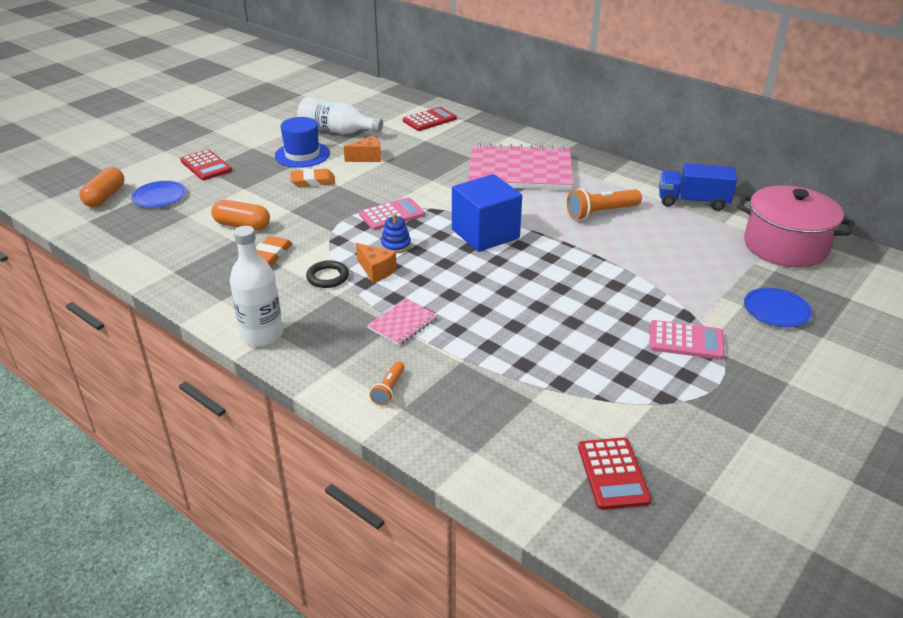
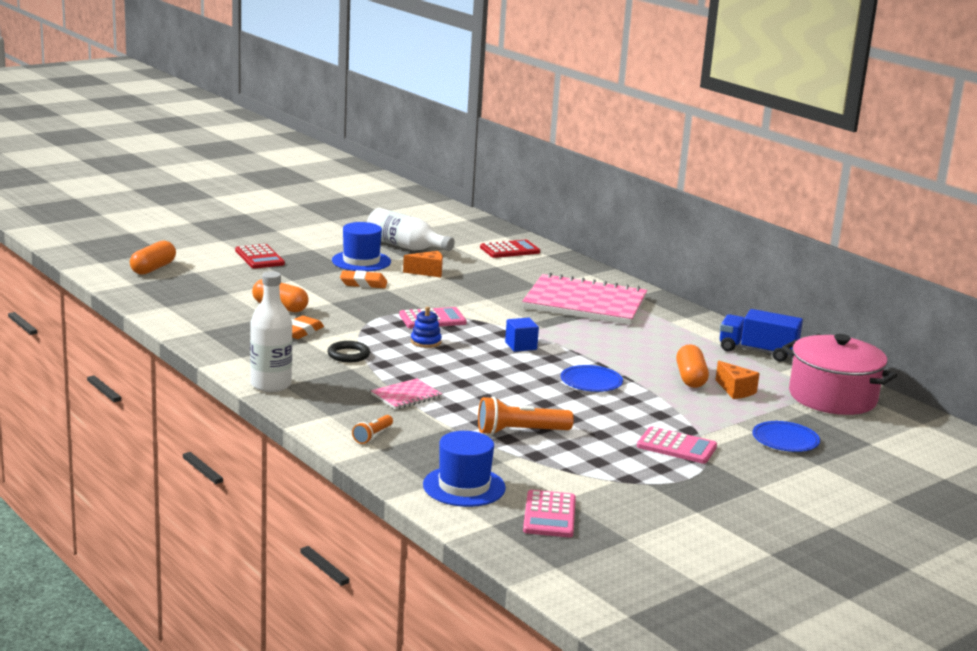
camera: 10 degrees right, 15 degrees down
blue plate [131,181,186,208] -> blue plate moved to [560,365,623,392]
orange cheese [356,243,397,283] -> orange cheese moved to [716,361,760,399]
blue cube [452,174,522,252] -> blue cube [505,318,539,352], size x0.48
orange flashlight [567,188,642,220] -> orange flashlight moved to [478,396,574,435]
red calculator [578,437,652,510] -> pink calculator [523,490,576,537]
none -> blue hat [423,431,506,507]
none -> orange capsule [676,344,709,388]

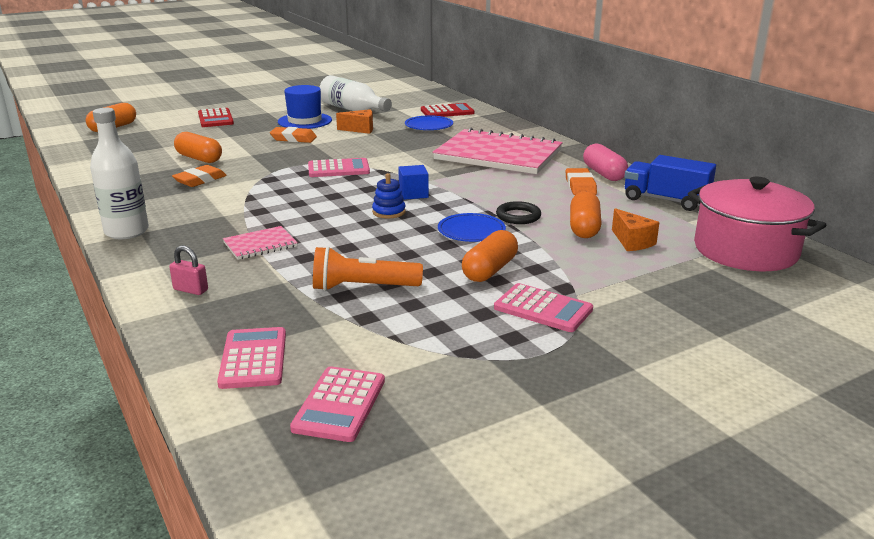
camera: 10 degrees right, 5 degrees up
black ring [327,341,370,362] -> black ring moved to [496,201,541,224]
orange flashlight [352,415,393,444] -> pink padlock [169,245,208,295]
blue stacking toy [411,307,442,348] -> blue stacking toy moved to [372,173,406,218]
blue hat [423,431,506,507] -> pink calculator [217,327,286,389]
blue plate [752,421,820,452] -> blue plate moved to [405,115,453,130]
none -> orange capsule [462,230,518,282]
none -> orange eraser [566,168,597,195]
none -> pink capsule [583,143,628,181]

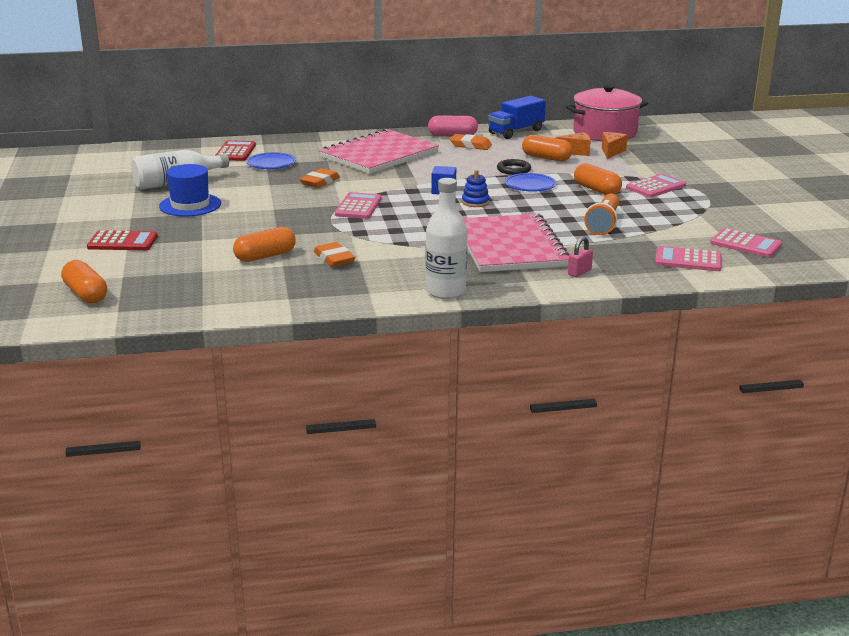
camera: 70 degrees left, 0 degrees up
pink notebook [223,226,298,260] -> pink notebook [464,214,570,272], size x2.28
orange eraser [270,127,317,143] -> orange eraser moved to [300,168,340,188]
orange cheese [336,109,373,134] -> orange cheese moved to [602,132,628,159]

